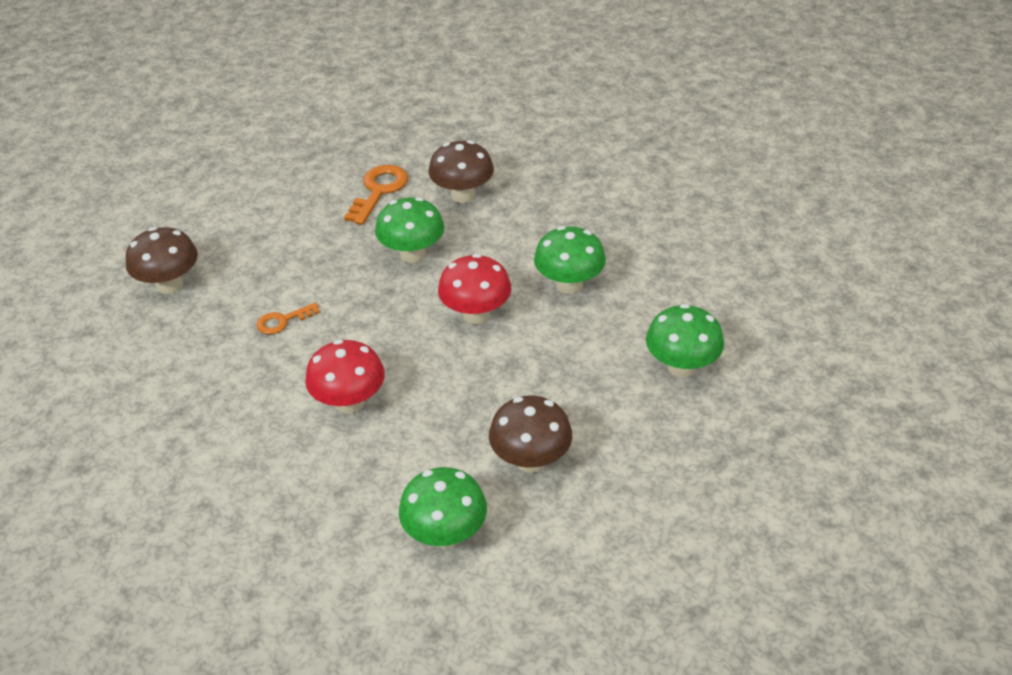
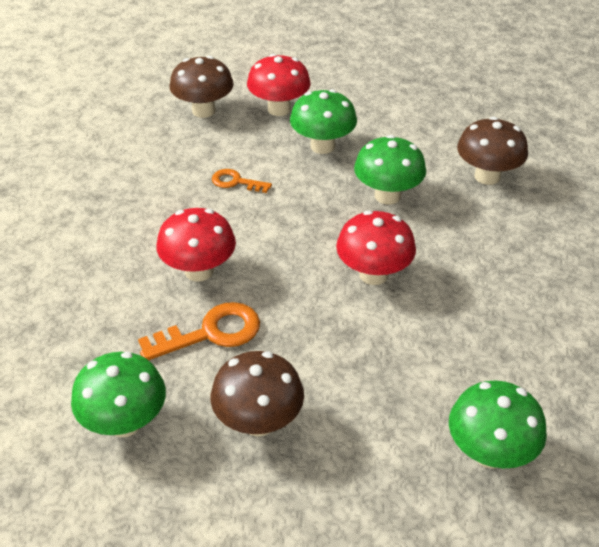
camera: 45 degrees right, 0 degrees up
orange key [344,165,408,225] -> orange key moved to [138,302,260,360]
green mushroom [534,226,606,294] -> green mushroom moved to [290,89,357,154]
none -> red mushroom [247,54,311,116]

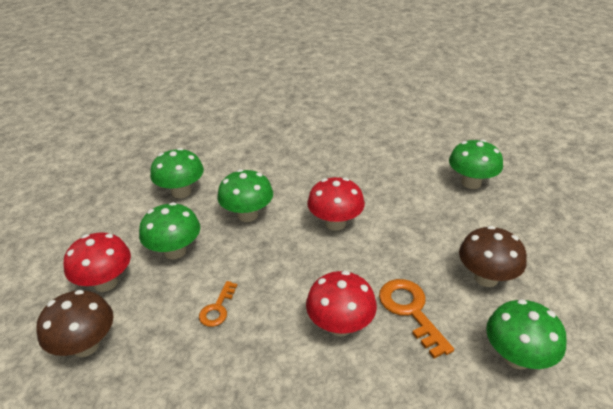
camera: 90 degrees left, 5 degrees down
brown mushroom [457,117,528,185] -> none
none -> green mushroom [150,148,204,198]

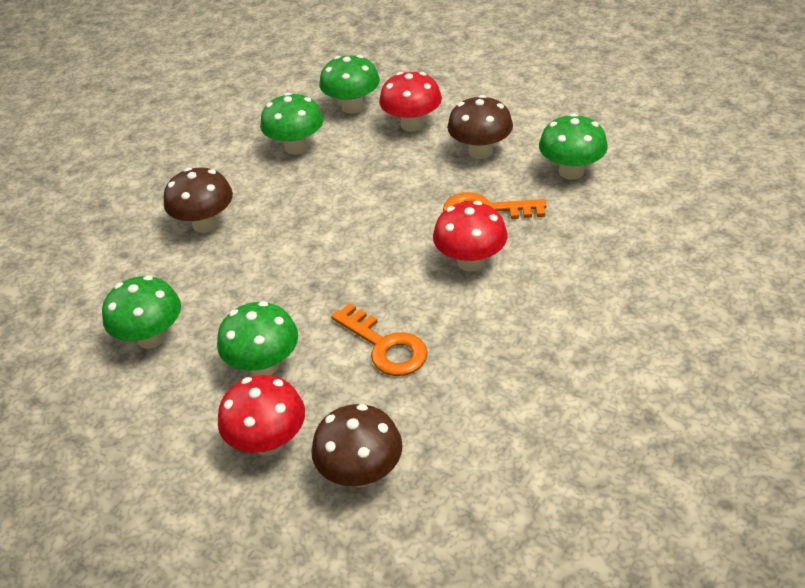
camera: 60 degrees left, 5 degrees up
orange key [199,281,238,327] -> orange key [331,303,428,376], size x1.67
green mushroom [217,169,273,222] -> green mushroom moved to [260,93,324,155]
red mushroom [307,177,365,231] -> red mushroom moved to [379,72,442,132]
none -> brown mushroom [164,168,233,233]

